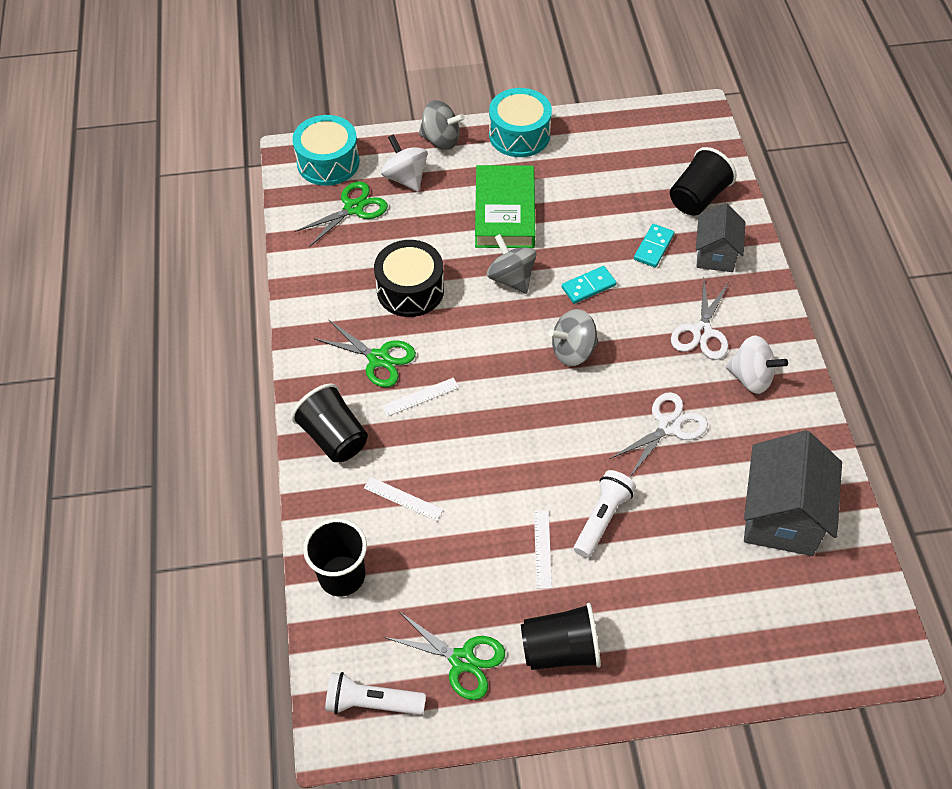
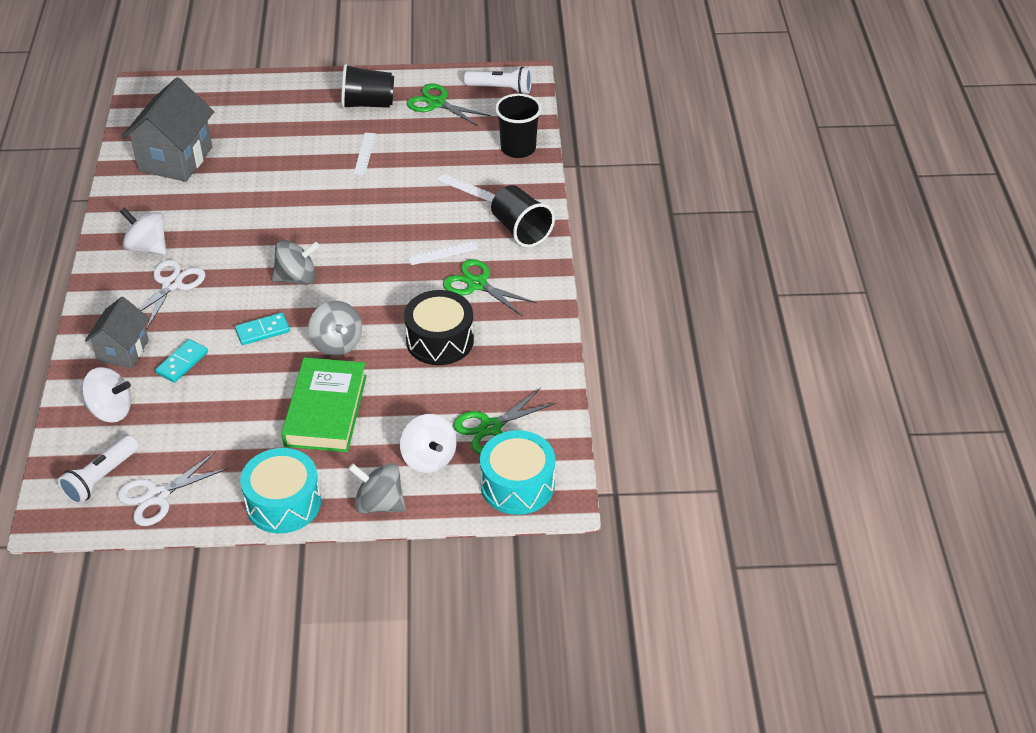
camera: 175 degrees left, 10 degrees down
white flashlight [574,470,636,558] -> white flashlight moved to [58,436,138,504]
white scissors [609,392,708,477] -> white scissors moved to [117,452,229,526]
black cup [670,147,737,216] -> white spinning top [82,367,131,422]

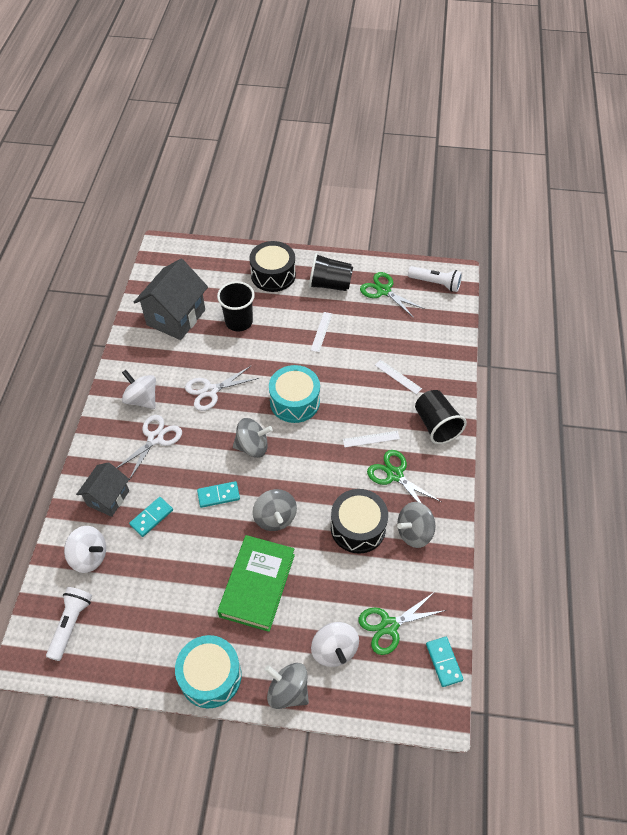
camera: 10 degrees right, 10 degrees up
white flashlight [58,436,138,504] -> white flashlight turned 150 degrees clockwise [46,587,92,661]
white scissors [117,452,229,526] -> white scissors moved to [185,366,259,411]
turquoise drum [480,430,555,515] -> turquoise drum moved to [269,365,320,423]
black cup [495,94,542,158] -> black cup moved to [217,281,255,331]
none -> black drum [249,241,296,292]
none -> grey spinning top [397,502,435,548]
none -> turquoise domino [426,637,464,687]

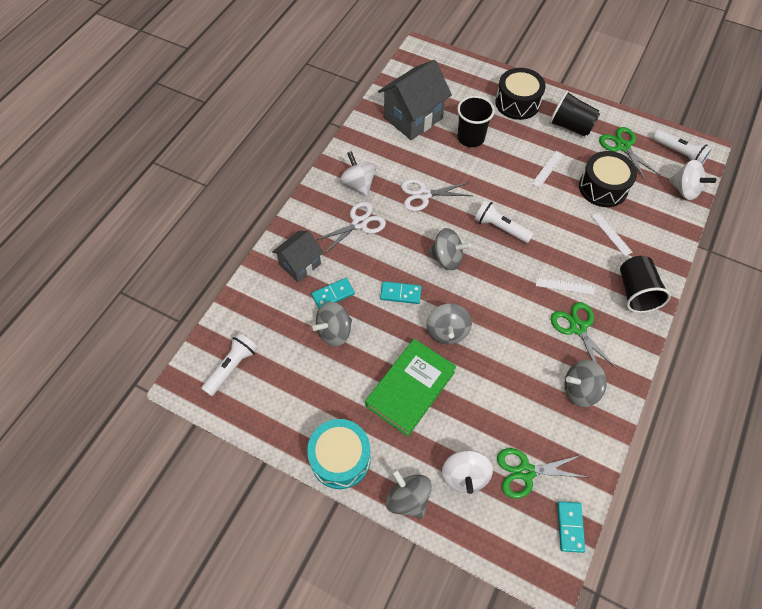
camera: 20 degrees right, 5 degrees up
white spinning top [64,526,106,573] -> white spinning top moved to [669,160,716,200]
turquoise drum [269,365,320,423] -> white flashlight [475,200,534,243]
black drum [331,489,388,554] -> black drum moved to [579,151,637,207]
none -> grey spinning top [312,302,352,346]

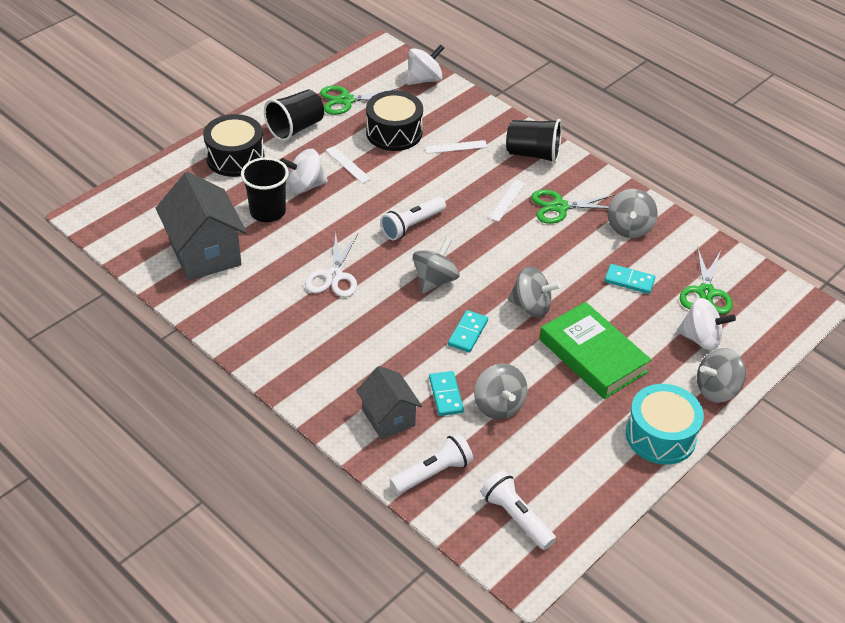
camera: 75 degrees left, 15 degrees down
white scissors [315,202,386,254] -> none
white spinning top [340,151,377,196] -> white spinning top moved to [280,149,328,194]
turquoise domino [557,501,585,553] -> turquoise domino moved to [605,264,656,294]
white flashlight [653,129,712,165] -> white flashlight moved to [390,433,473,494]

